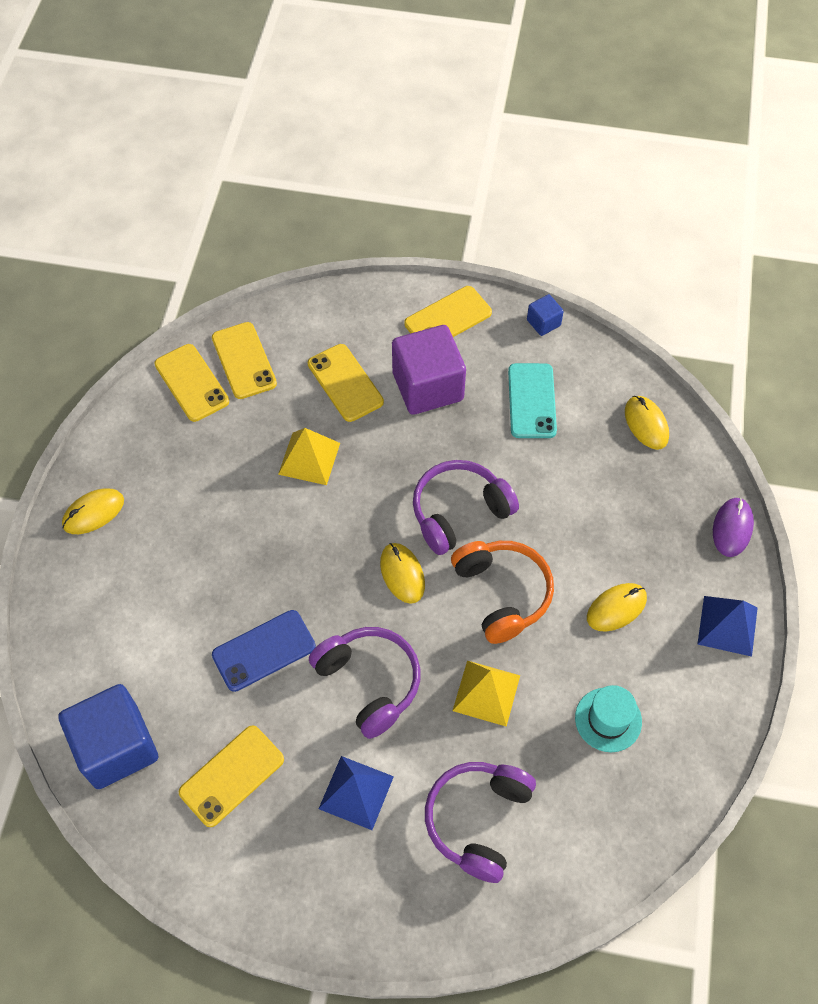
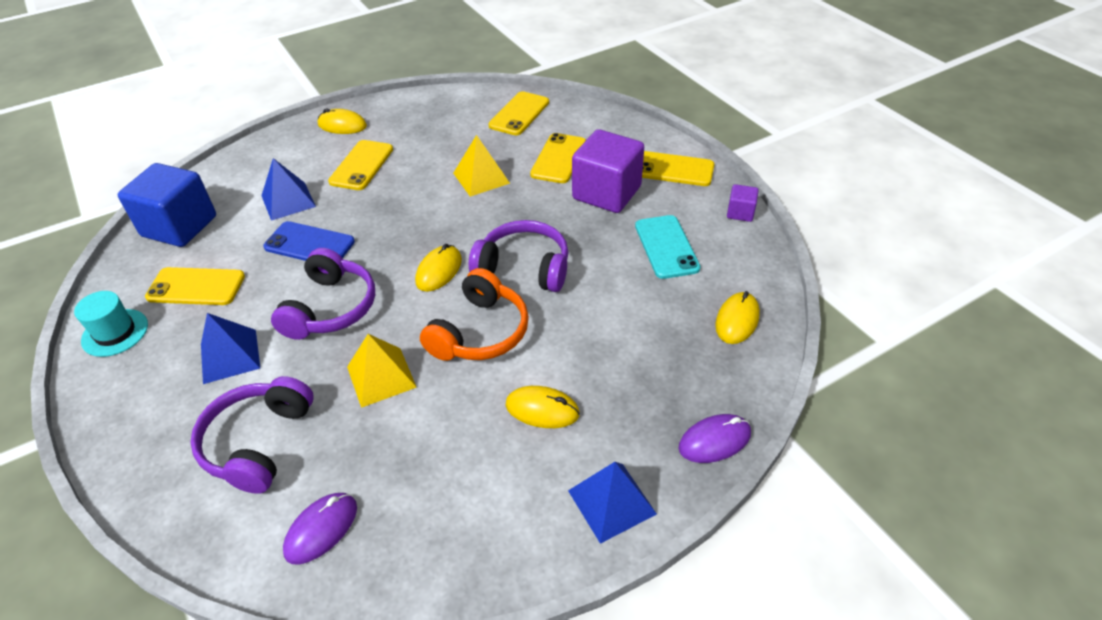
camera: 50 degrees right, 15 degrees down
yellow phone [154,344,229,422] -> yellow phone moved to [328,140,393,190]
purple headphones [425,762,536,883] -> purple headphones turned 60 degrees counterclockwise [190,376,314,494]
turquoise phone [508,363,557,438] -> turquoise phone turned 60 degrees counterclockwise [635,215,700,279]
blue cube [527,294,564,336] -> purple cube [727,184,759,222]
turquoise hat [575,685,642,752] -> turquoise hat moved to [74,291,148,357]
none -> blue pyramid [261,158,316,221]
none -> purple mouse [283,493,357,564]

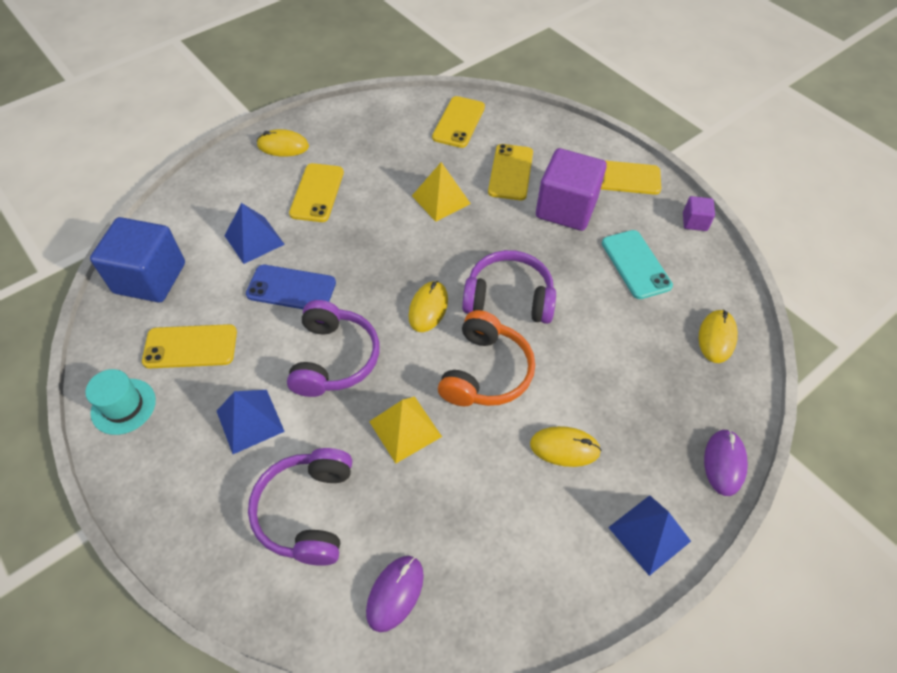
camera: 10 degrees left, 10 degrees up
purple mouse [679,414,751,463] -> purple mouse turned 45 degrees counterclockwise [704,429,748,496]

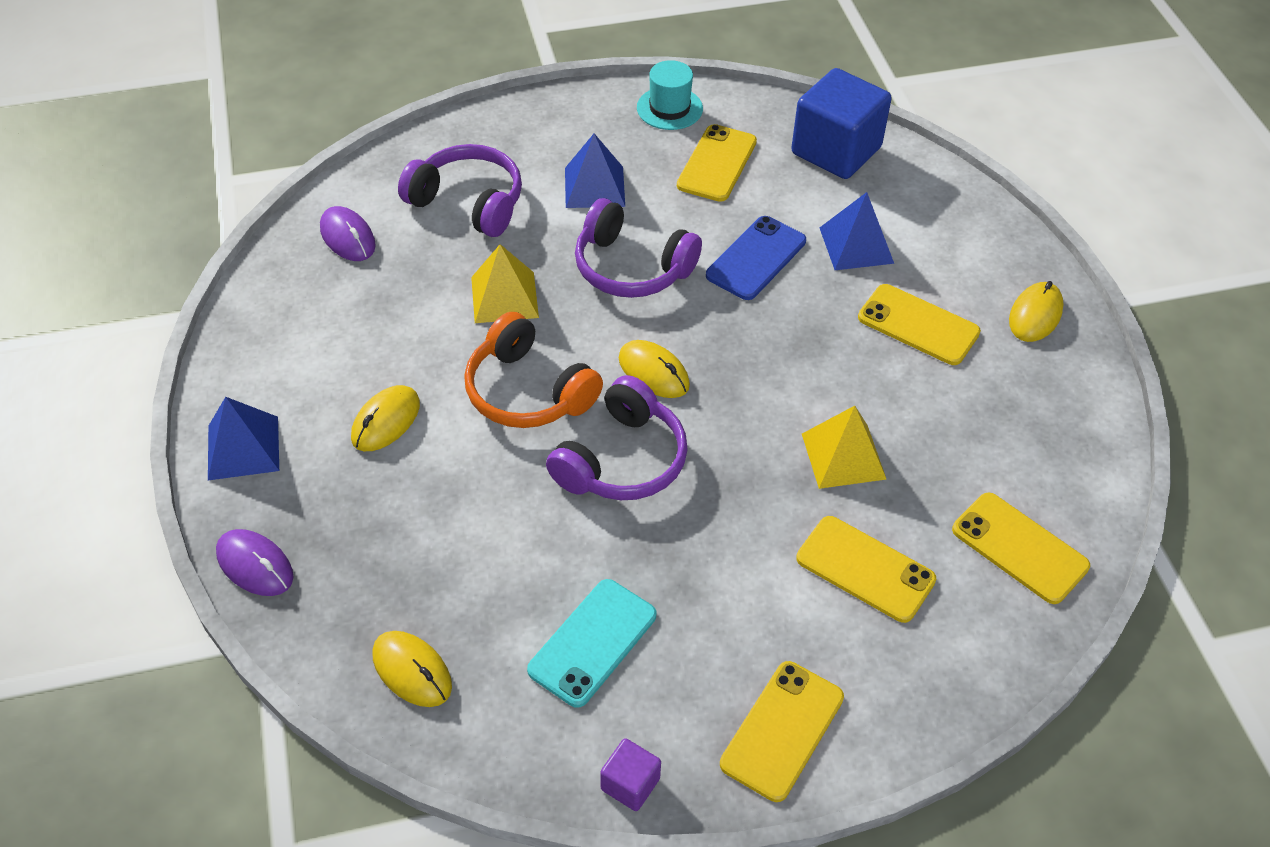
camera: 115 degrees right, 5 degrees down
purple cube [536,148,607,231] -> none
turquoise phone [602,230,673,299] -> turquoise phone turned 60 degrees counterclockwise [527,579,657,708]

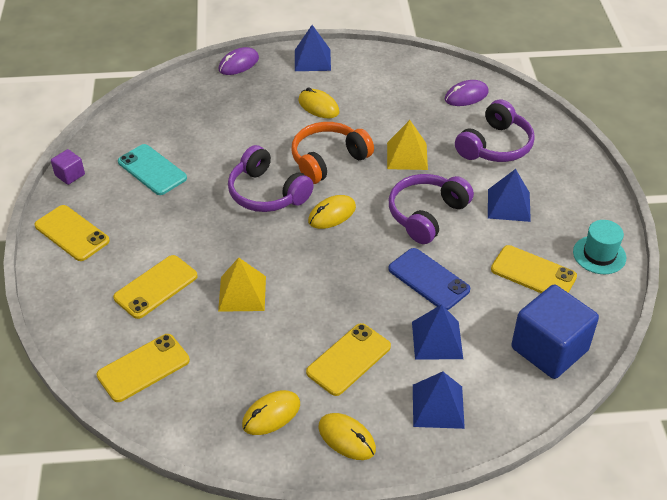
camera: 100 degrees right, 5 degrees down
yellow mouse [372,631,452,707] -> yellow mouse moved to [242,390,300,435]
none -> blue pyramid [413,372,465,429]

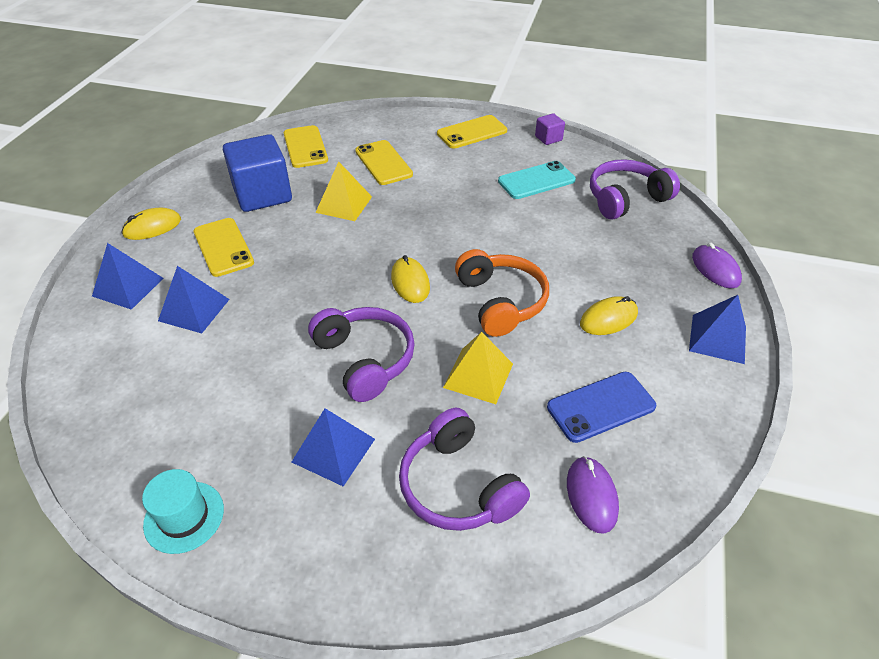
camera: 110 degrees right, 0 degrees up
purple headphones [228,145,314,212] -> purple headphones moved to [590,159,680,220]
yellow mouse [242,390,300,435] -> none
blue phone [388,248,470,310] -> blue phone moved to [547,372,656,443]
yellow phone [491,245,577,293] -> none
blue cube [511,285,599,379] -> blue cube moved to [223,134,292,212]

